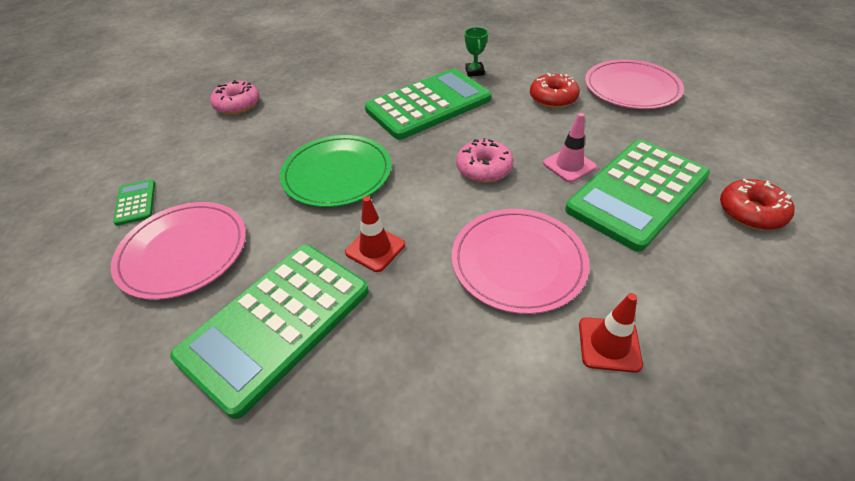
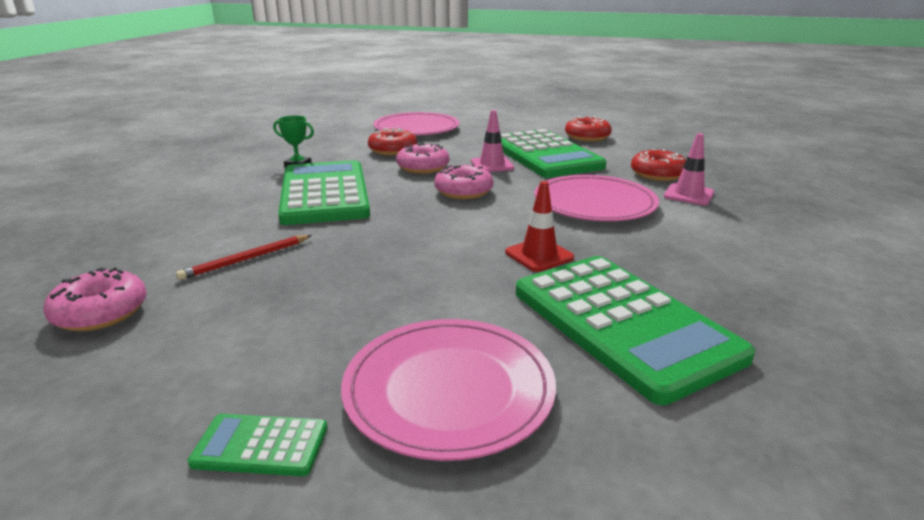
camera: 70 degrees left, 20 degrees down
green plate [280,135,391,207] -> none
red traffic cone [579,293,643,373] -> pink traffic cone [664,133,714,205]
none -> red pencil [176,235,312,280]
none -> pink donut [396,143,449,174]
none -> red donut [631,148,686,181]

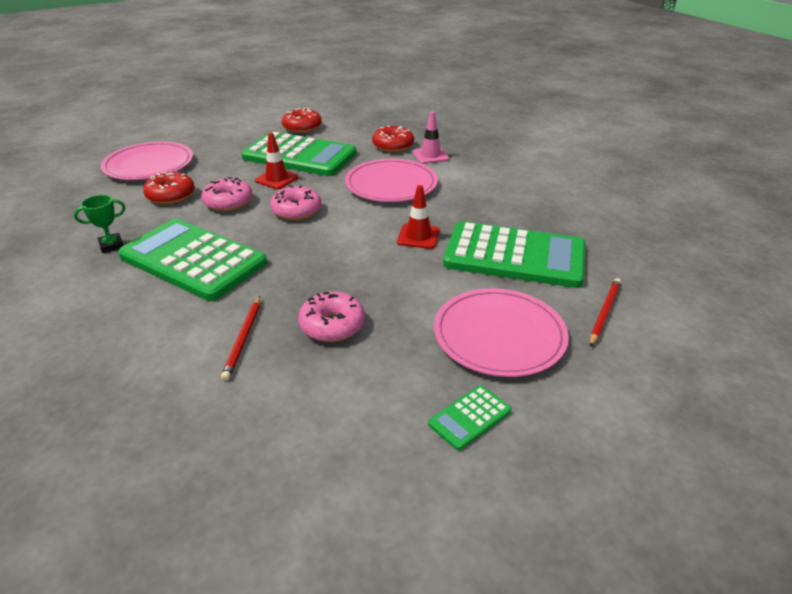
camera: 45 degrees left, 10 degrees up
pink donut [44,267,147,331] -> pink donut moved to [298,292,365,342]
pink traffic cone [471,110,514,172] -> red traffic cone [255,132,298,189]
none -> red pencil [590,278,621,347]

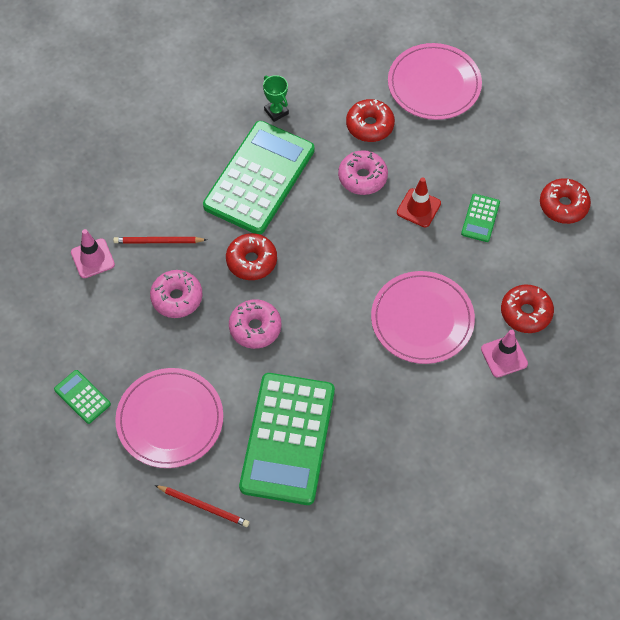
camera: 85 degrees right, 25 degrees up
green calculator [241,131,357,176] -> green calculator [461,194,500,242], size x0.42
pink donut [270,185,321,220] -> pink donut moved to [229,299,281,349]
red traffic cone [397,185,440,249] -> none
none -> pink traffic cone [71,229,115,278]
none -> red donut [226,233,277,280]

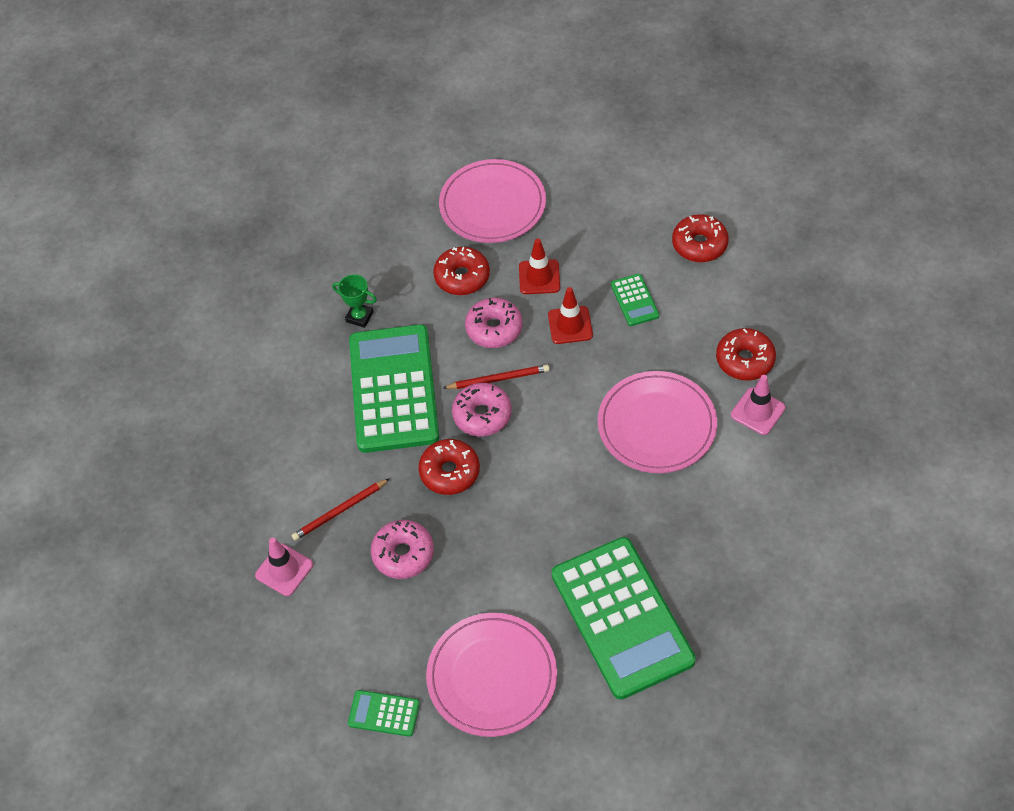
camera: 30 degrees left, 5 degrees down
red pencil [155,485,250,527] -> red pencil moved to [443,364,549,389]
pink donut [229,299,281,349] -> pink donut moved to [452,383,512,436]
none -> red traffic cone [519,238,560,294]

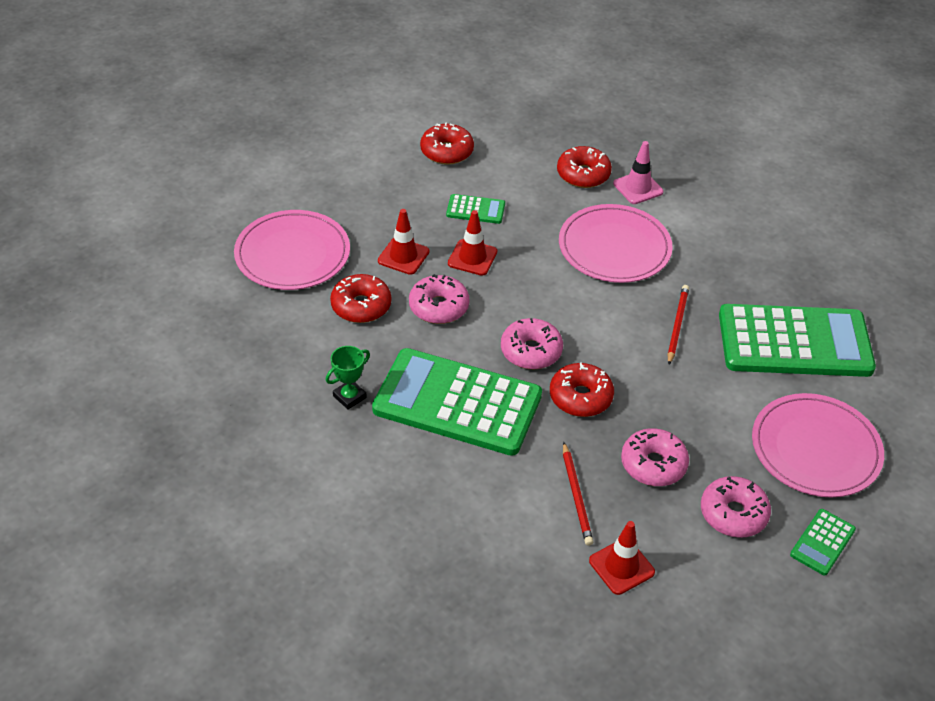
camera: 70 degrees left, 10 degrees down
pink traffic cone [255,537,313,596] -> red traffic cone [589,521,655,595]
red pencil [443,364,549,389] -> red pencil moved to [668,285,689,365]
none -> pink donut [701,476,771,538]

